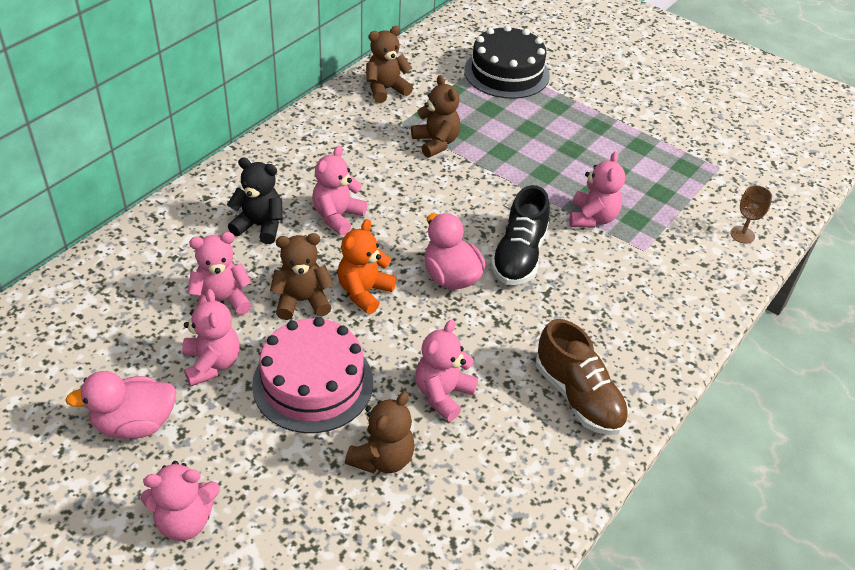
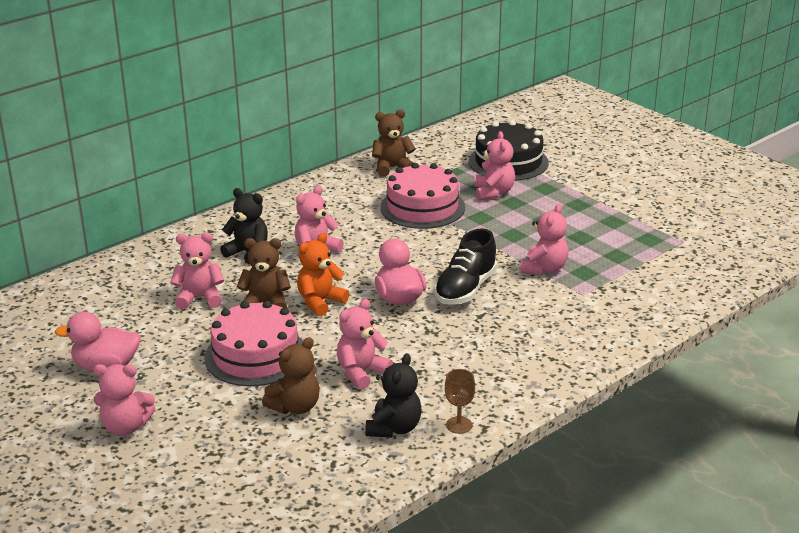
camera: 15 degrees right, 15 degrees down
pink teddy bear [182,289,240,386] -> pink teddy bear moved to [474,131,515,200]
brown teddy bear [411,75,460,158] -> pink cake [380,163,465,229]
brown shoe [536,319,629,435] -> none
brown goblet [730,185,772,244] -> brown goblet moved to [445,369,475,434]
none -> black teddy bear [365,353,422,438]

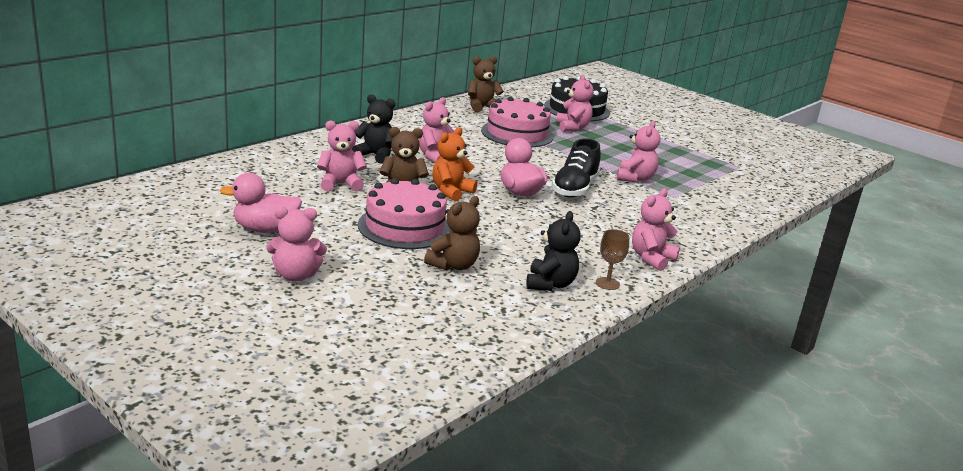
camera: 10 degrees left, 5 degrees down
pink teddy bear [337,299,393,390] -> pink teddy bear moved to [632,188,680,271]

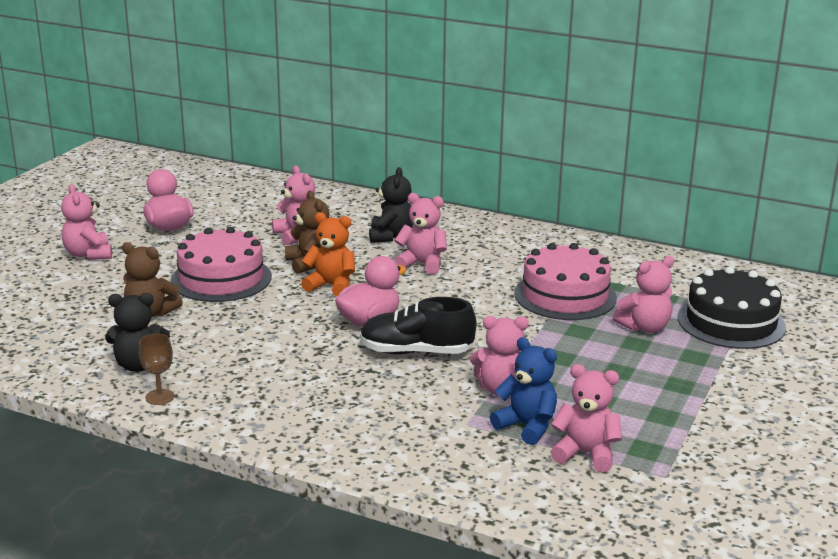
camera: 75 degrees right, 0 degrees up
brown teddy bear [468,56,504,112] -> none
pink teddy bear [632,188,680,271] -> pink teddy bear moved to [551,364,622,472]
none -> blue teddy bear [490,337,557,445]

